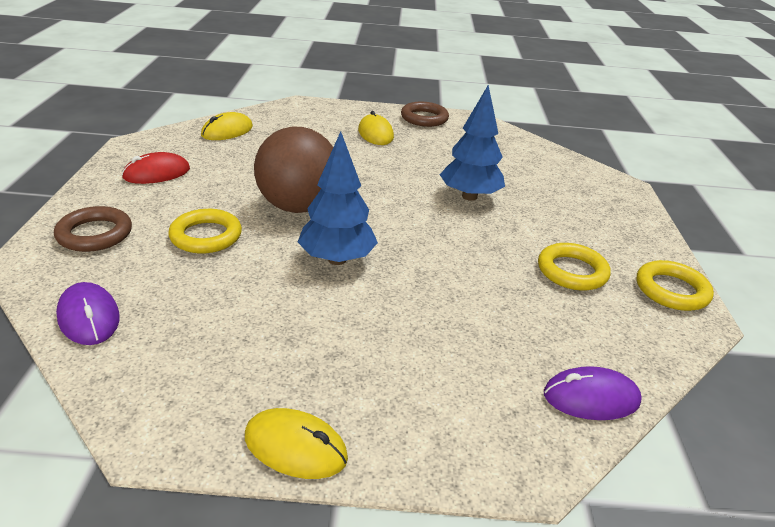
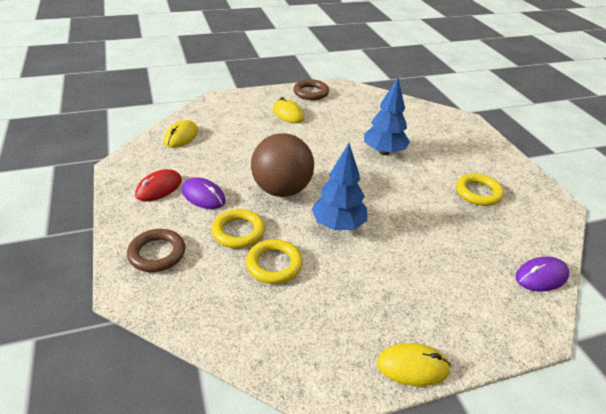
camera: 20 degrees left, 5 degrees up
purple mouse [56,282,120,345] -> purple mouse moved to [182,177,226,209]
yellow ring [637,260,714,311] -> yellow ring moved to [246,239,303,284]

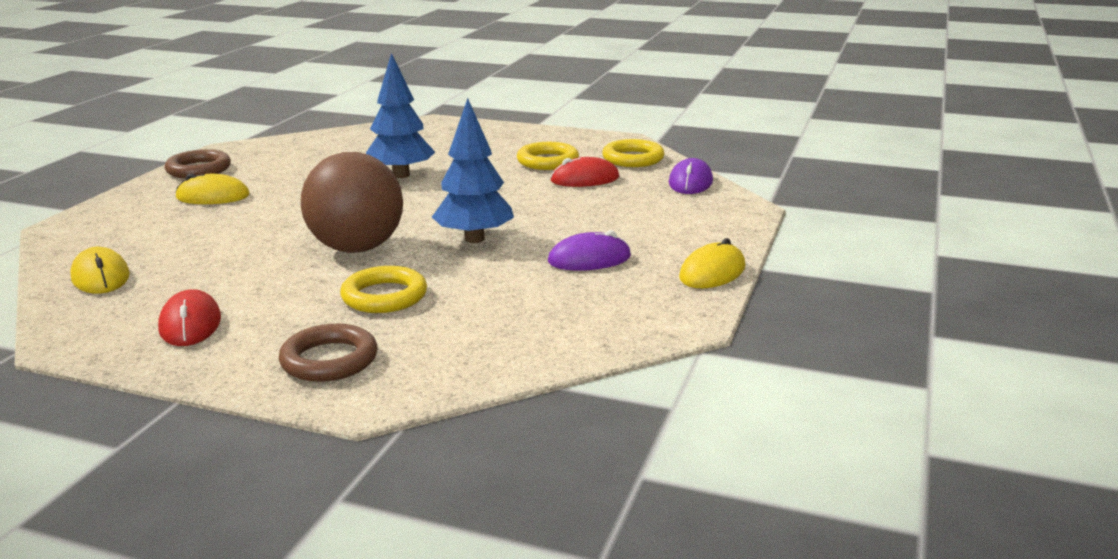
camera: 50 degrees left, 15 degrees down
purple mouse [182,177,226,209] -> purple mouse moved to [548,230,631,271]
yellow ring [246,239,303,284] -> yellow ring moved to [602,139,664,167]
none -> red mouse [550,157,619,187]

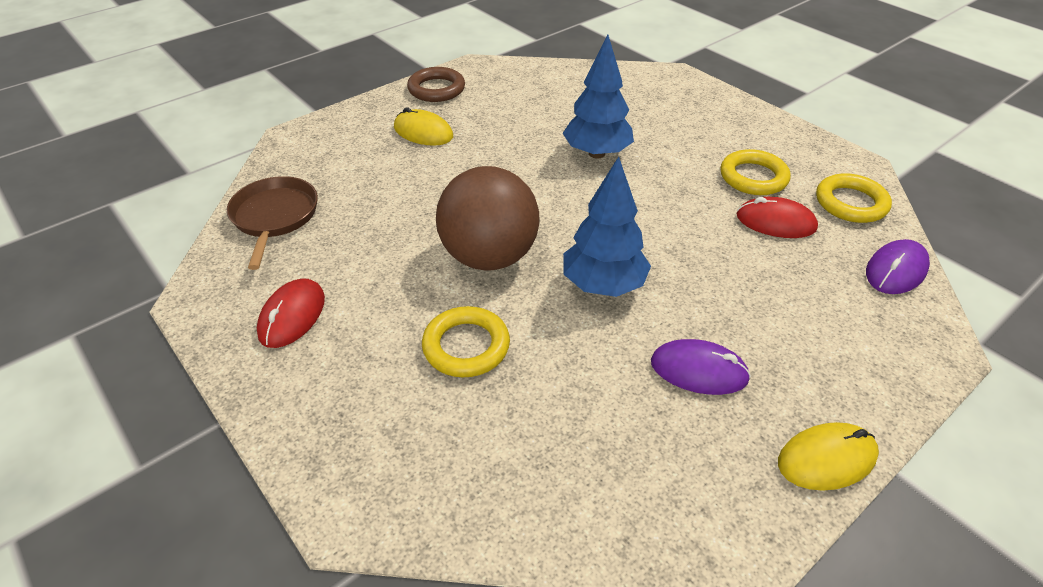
camera: 30 degrees right, 20 degrees up
yellow mouse [70,247,130,294] -> brown pan [227,176,318,270]
brown ring [279,324,378,382] -> none

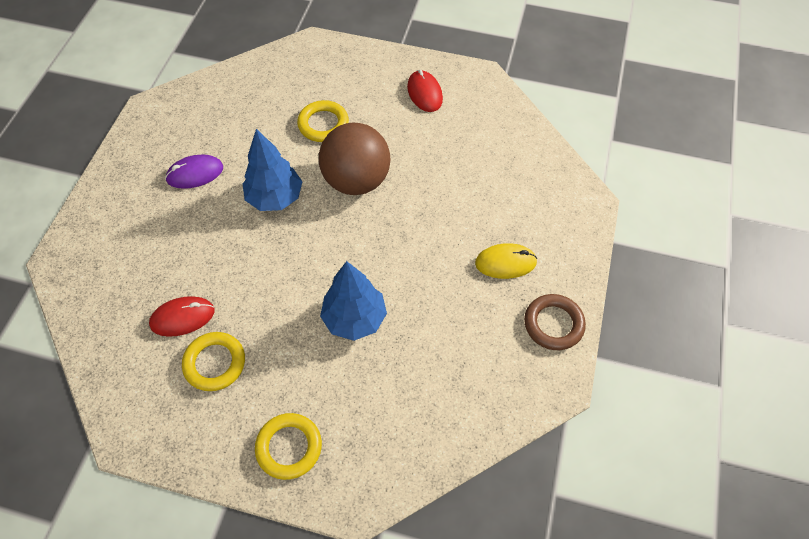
camera: 145 degrees right, 15 degrees up
brown pan [227,176,318,270] -> none
yellow mouse [778,422,879,491] -> none
yellow ring [816,173,892,223] -> yellow ring moved to [255,413,322,480]
purple mouse [866,239,930,294] -> none

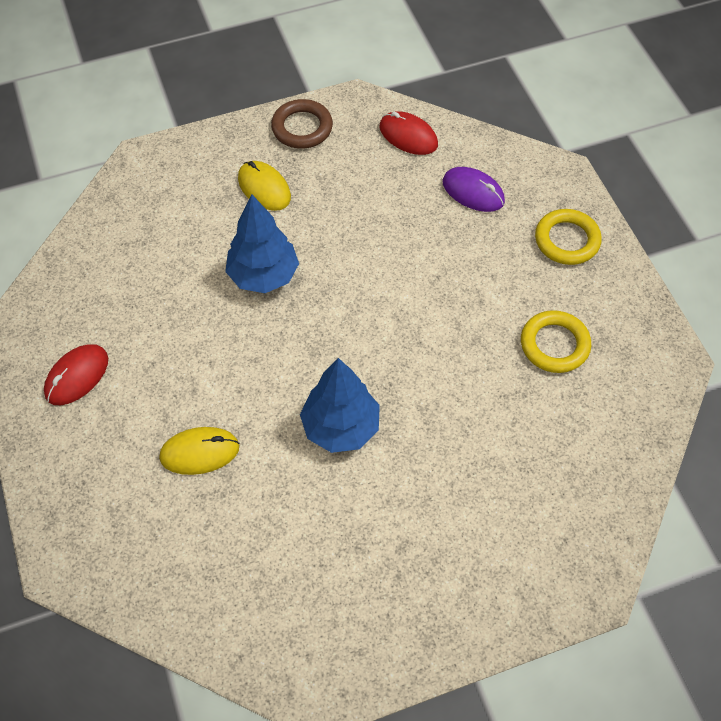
camera: 125 degrees left, 0 degrees up
red mouse [149,296,215,337] -> red mouse moved to [379,111,438,155]
purple mouse [165,154,223,189] -> purple mouse moved to [443,167,505,212]
yellow ring [297,100,349,142] -> yellow mouse [159,427,239,475]
brown ball [319,123,390,195] -> none
blue tree [320,261,387,341] -> blue tree moved to [225,194,299,293]

